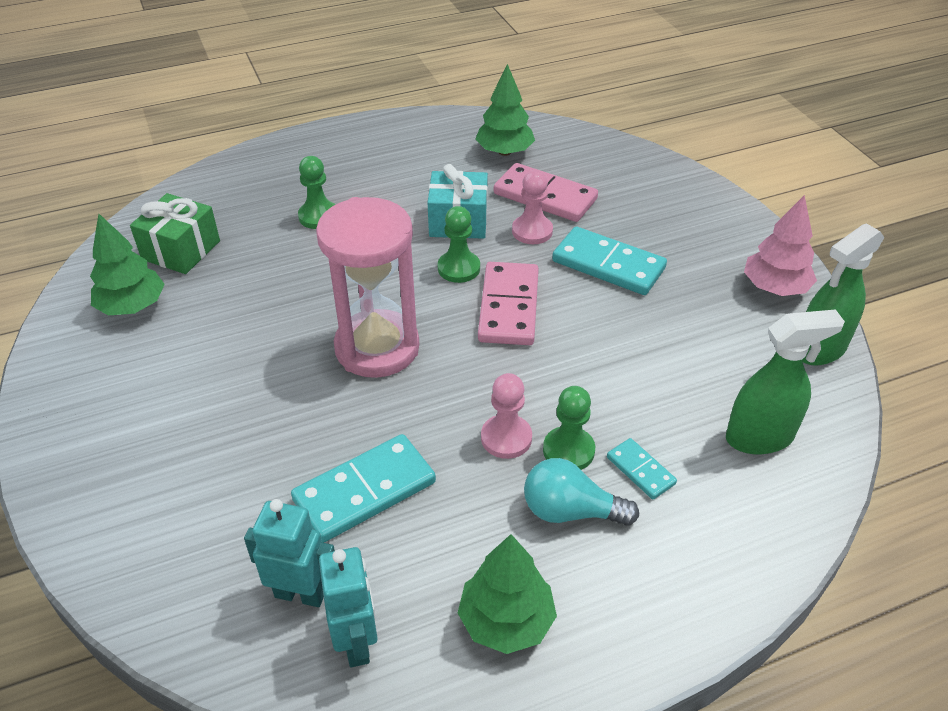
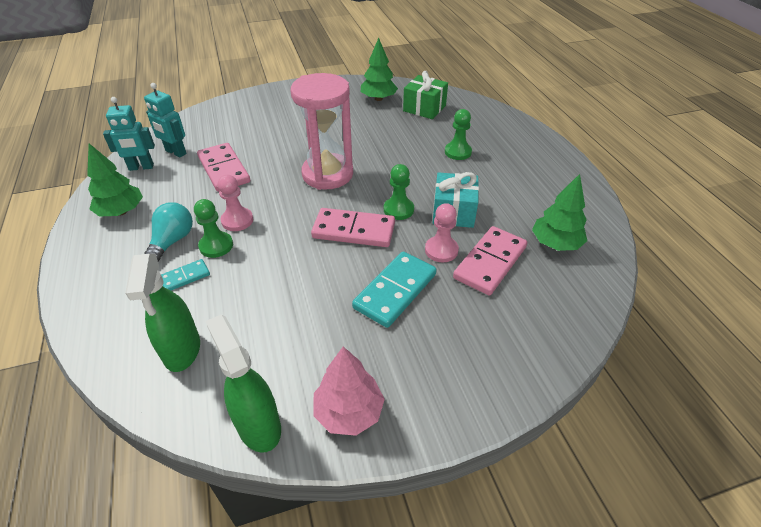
camera: 95 degrees right, 0 degrees up
turquoise robot [244,499,335,607] -> turquoise robot turned 105 degrees clockwise [144,83,187,157]
turquoise domino [291,434,436,543] -> pink domino [197,143,250,192]

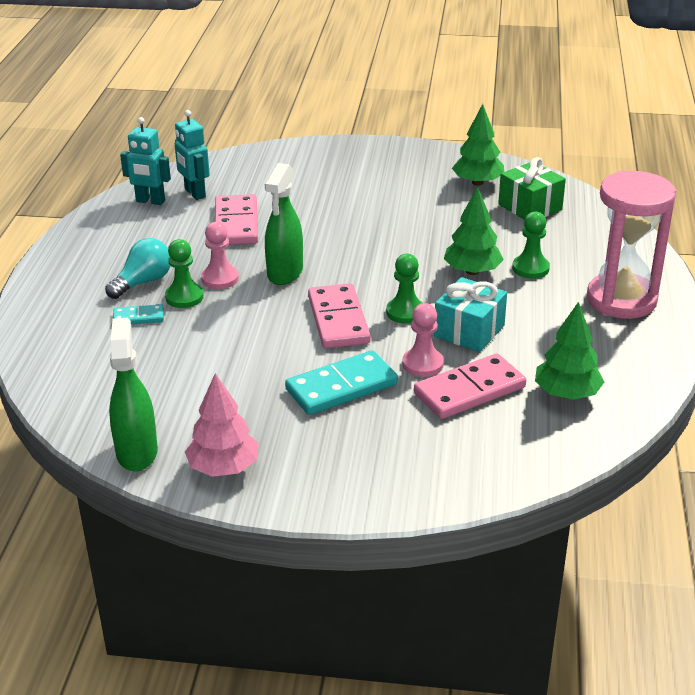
camera: 25 degrees right, 10 degrees down
green tree [87,143,143,216] -> green tree moved to [444,187,504,275]
green spray bottle [125,254,200,372] -> green spray bottle moved to [265,163,303,285]
pink hourglass [291,73,353,190] -> pink hourglass moved to [587,171,676,319]
pink domino [311,208,395,247] -> pink domino turned 45 degrees clockwise [308,283,371,348]

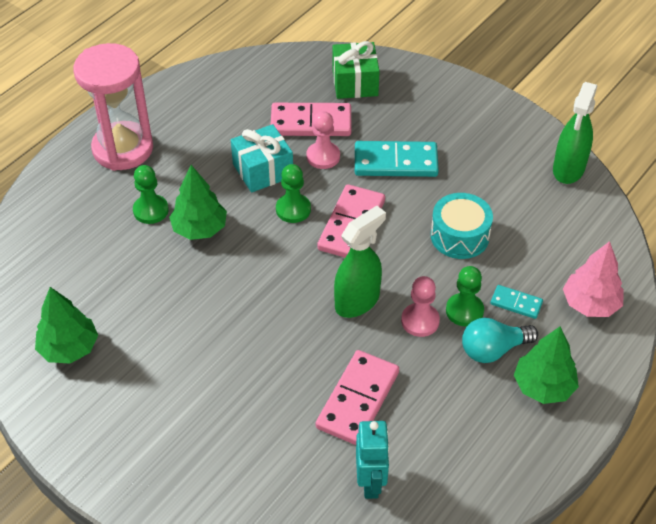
camera: 150 degrees left, 15 degrees up
turquoise robot [120,117,171,205] -> none
pink tree [185,373,259,477] -> pink tree moved to [563,241,624,317]
green gift [498,157,566,220] -> green gift moved to [332,41,380,99]
green tree [535,302,604,400] -> green tree moved to [514,326,579,404]
none -> turquoise drum [431,193,493,259]

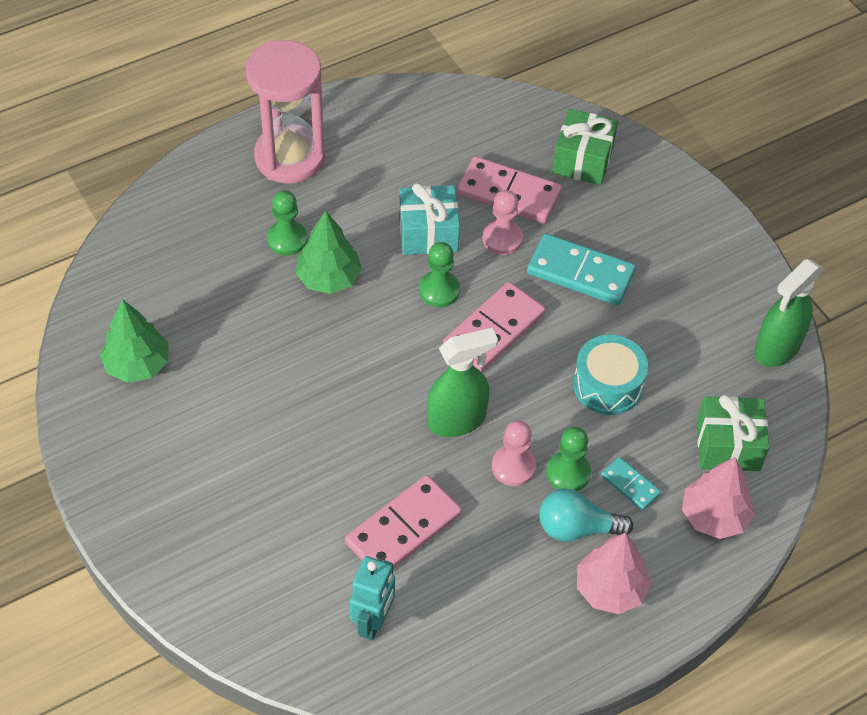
camera: 20 degrees right, 5 degrees up
green tree [514,326,579,404] -> pink tree [577,533,651,614]
none -> green gift [696,395,770,471]

